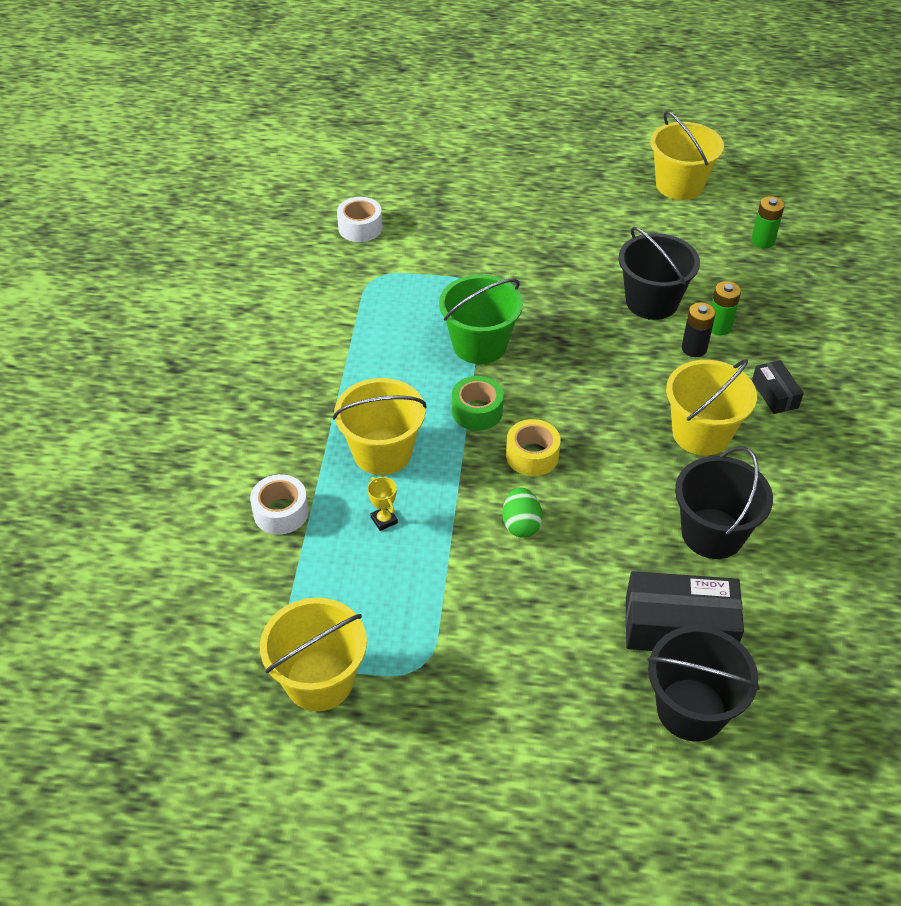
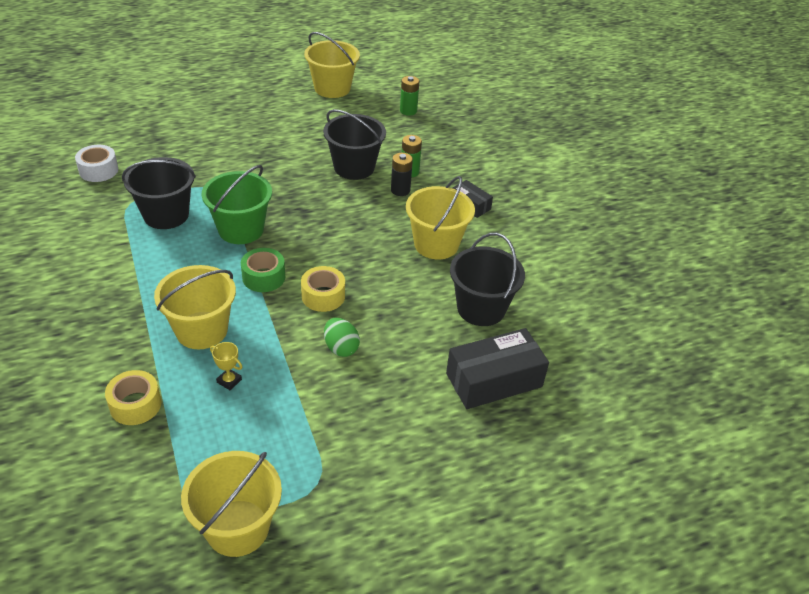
camera: 30 degrees left, 5 degrees down
white tape [250,474,309,535] -> yellow tape [105,370,161,425]
black bucket [647,626,760,741] -> black bucket moved to [122,157,196,229]

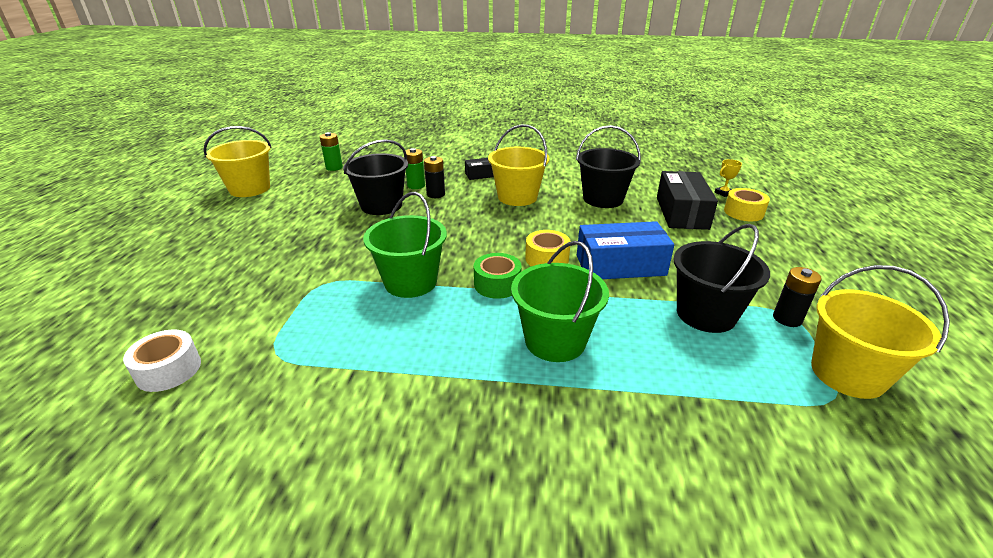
camera: 60 degrees left, 10 degrees down
yellow tape [105,370,161,425] -> yellow tape moved to [724,188,770,221]
black bucket [122,157,196,229] -> black bucket moved to [673,224,770,333]
yellow bucket [154,265,236,349] -> green bucket [511,241,609,362]
yellow trophy [210,342,242,390] -> yellow trophy moved to [715,159,742,197]
green egg [324,318,360,357] -> blue box [577,221,674,279]
none -> black battery [773,267,822,327]

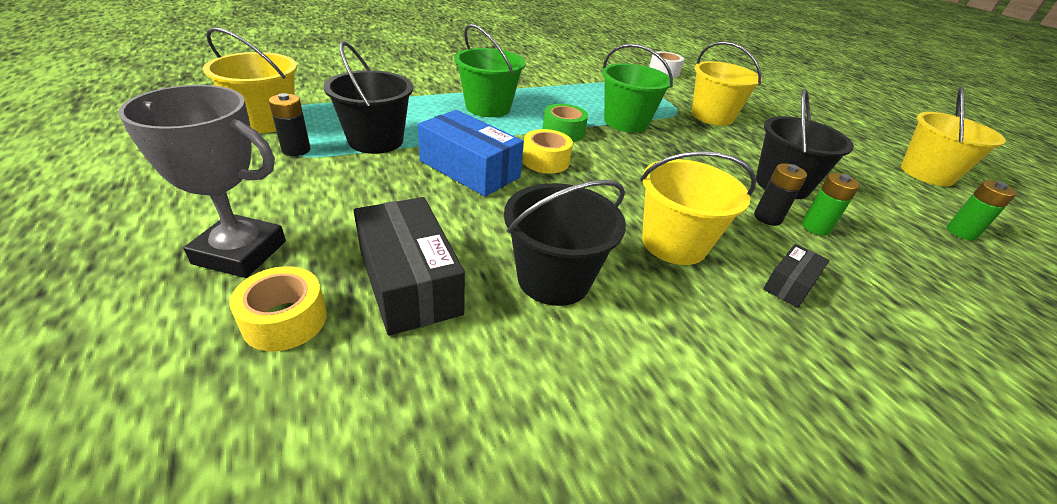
camera: 145 degrees right, 5 degrees up
blue box [577,221,674,279] -> blue box turned 75 degrees clockwise [418,110,524,197]
yellow trophy [715,159,742,197] -> none
none -> grey trophy [118,85,286,278]
none -> yellow bucket [692,41,762,126]

